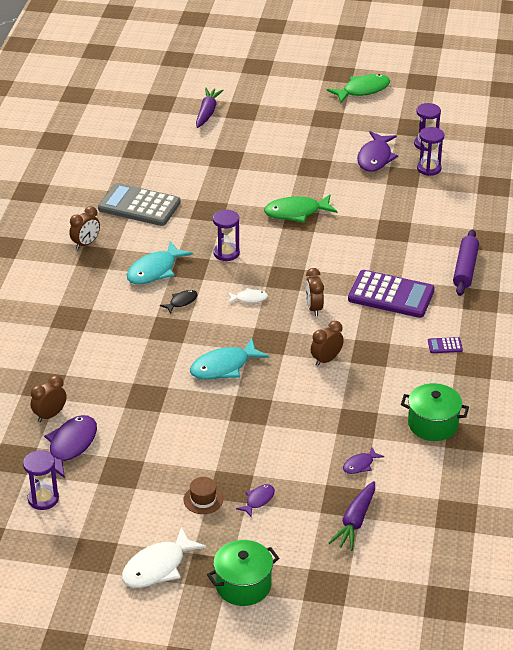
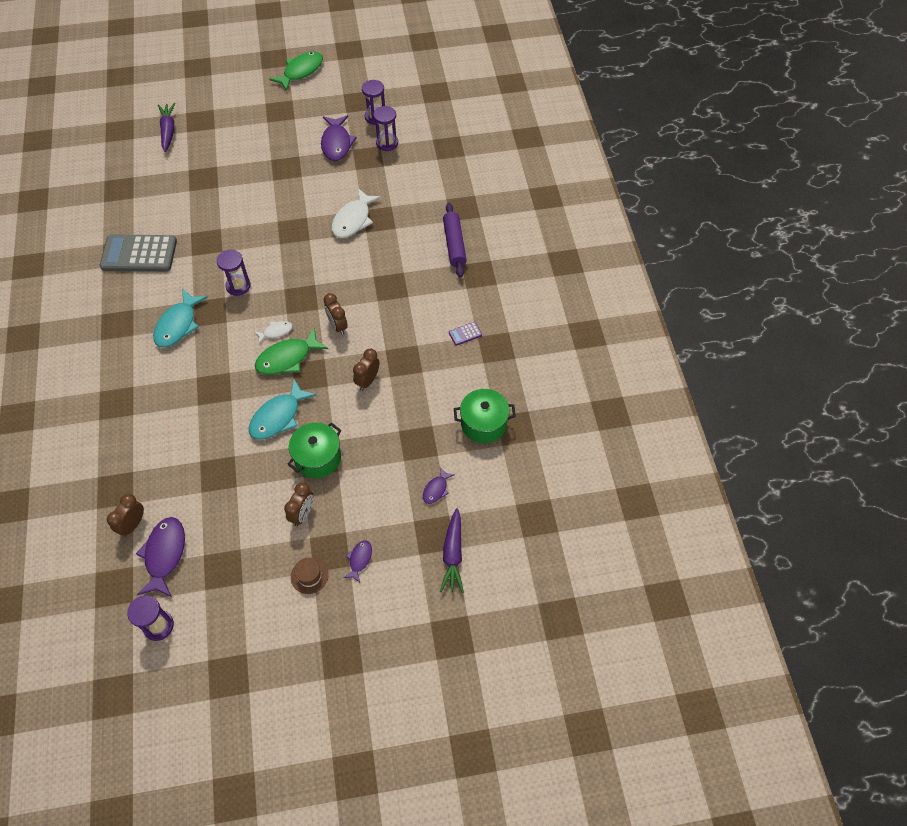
camera: 20 degrees left, 20 degrees up
brown clock [69,206,100,250] -> brown clock moved to [284,483,313,526]
white fish [122,527,206,588] -> white fish moved to [331,188,381,238]
black fish [160,290,198,314] -> none
green pot [207,540,279,606] -> green pot moved to [287,422,342,478]
green fish [264,195,338,223] -> green fish moved to [255,328,328,375]
purple calculator [348,270,435,318] -> none

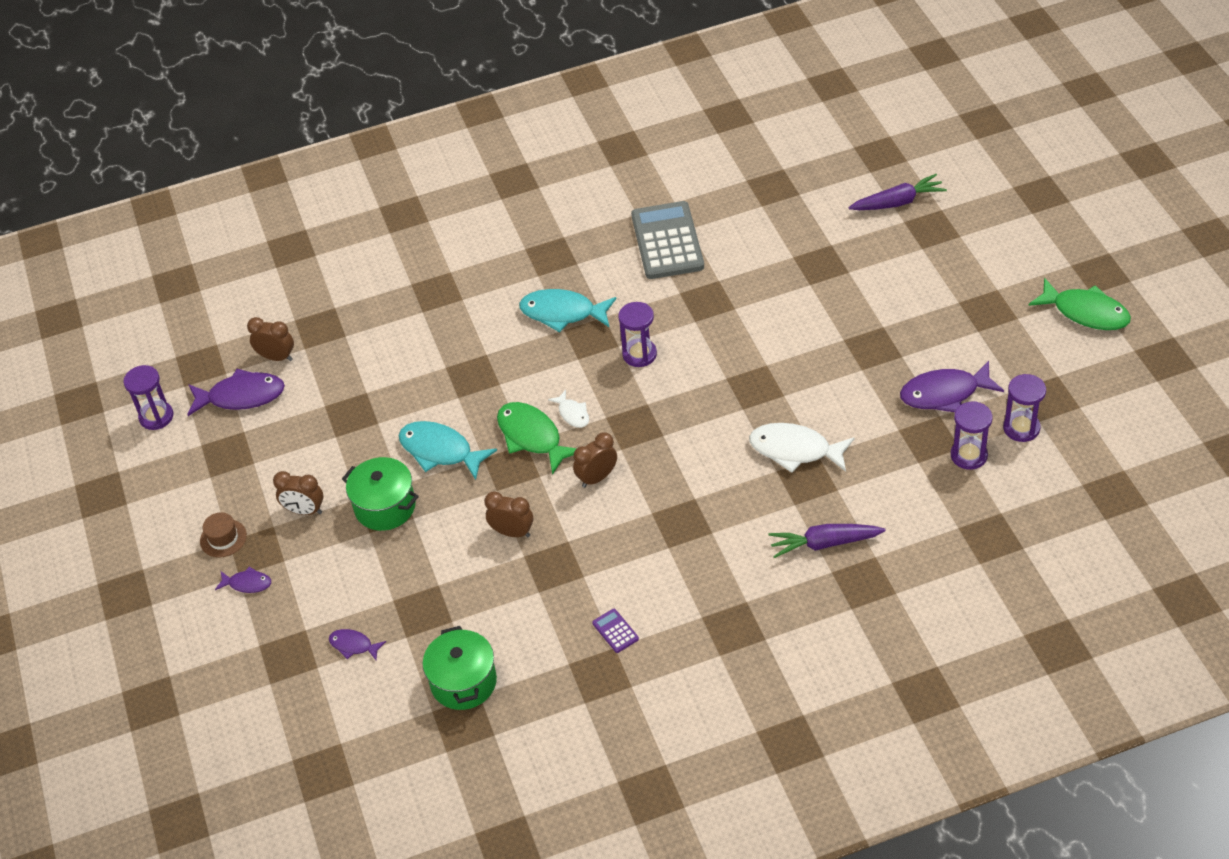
camera: 85 degrees right, 10 degrees down
purple carrot [440,508,464,593] -> purple carrot moved to [768,524,886,558]
purple rolling pin [443,203,467,278] -> none

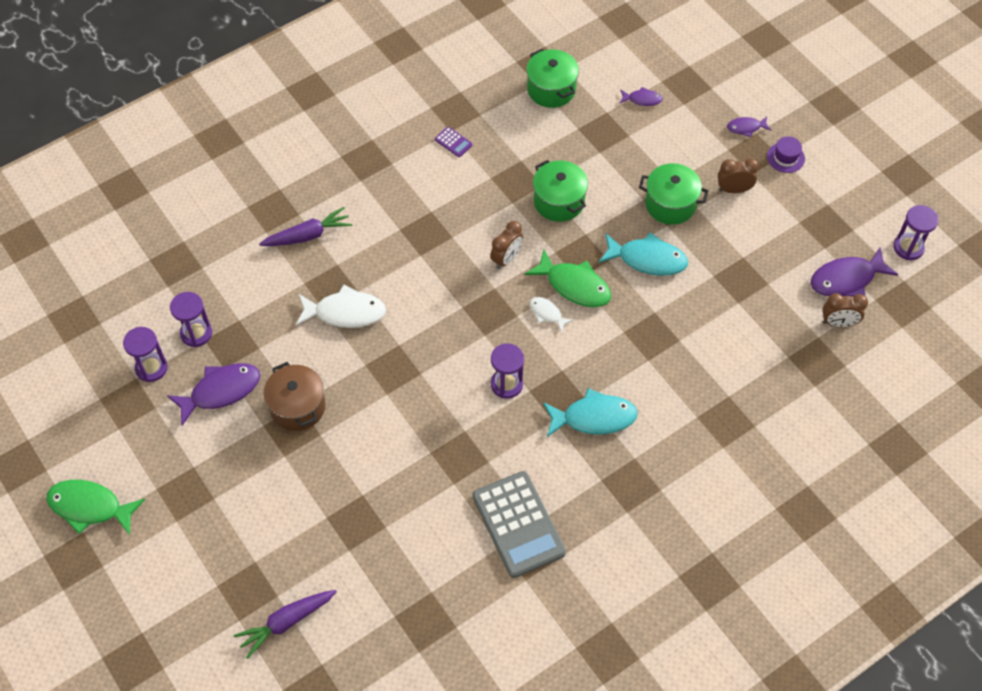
camera: 160 degrees right, 10 degrees up
brown hat [200,512,247,557] -> purple hat [767,136,805,173]
brown clock [484,491,533,537] -> green pot [533,160,588,222]
none -> brown pot [264,362,326,431]

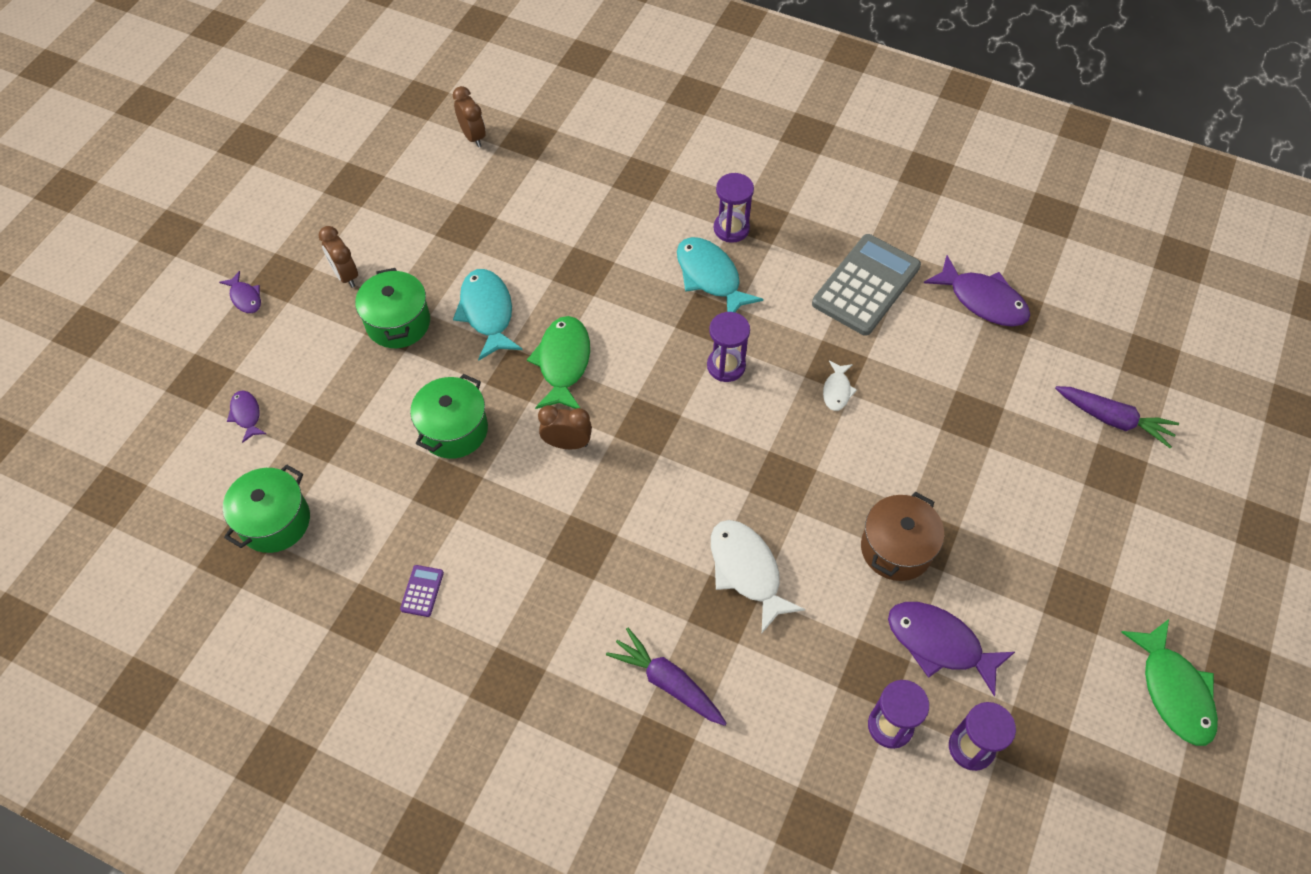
camera: 120 degrees left, 0 degrees up
white fish [530,297,573,332] -> white fish moved to [823,361,857,411]
purple hat [767,136,805,173] -> none
purple fish [810,247,898,297] -> purple fish moved to [924,255,1030,326]
purple hourglass [893,205,938,260] -> purple hourglass moved to [714,173,754,243]

